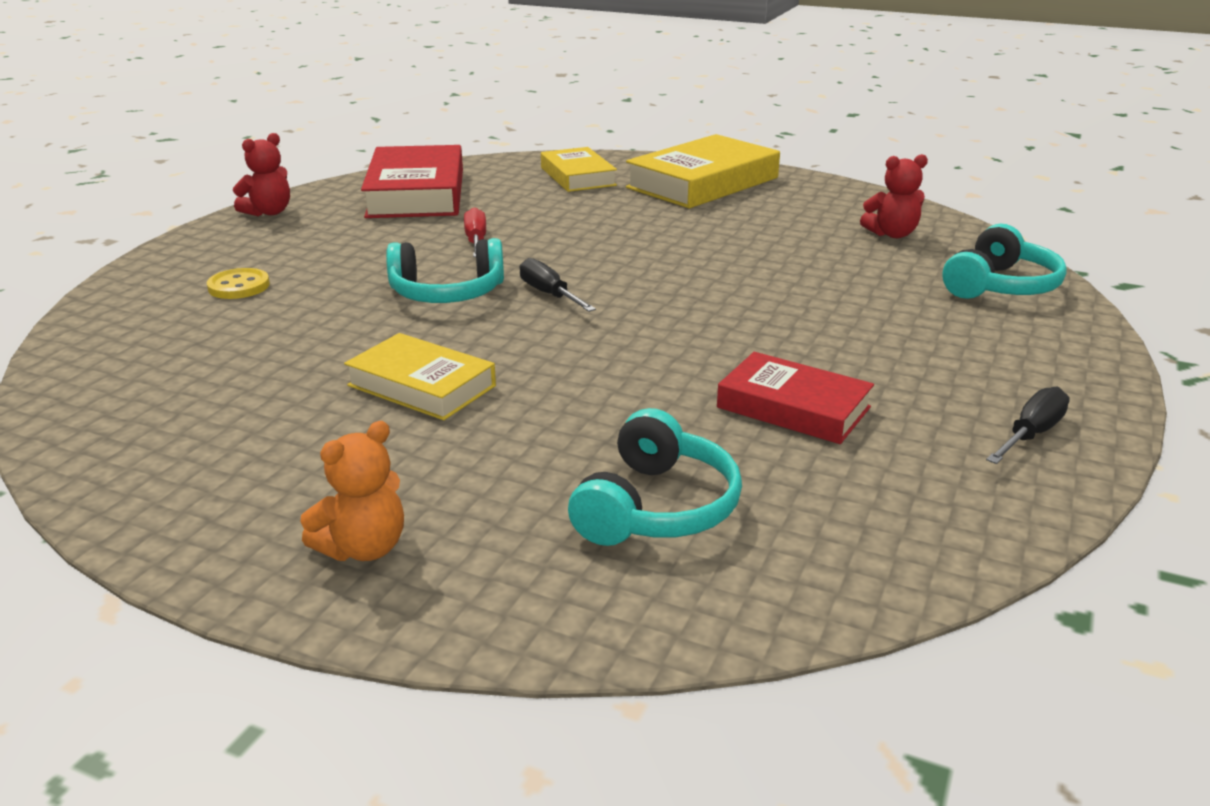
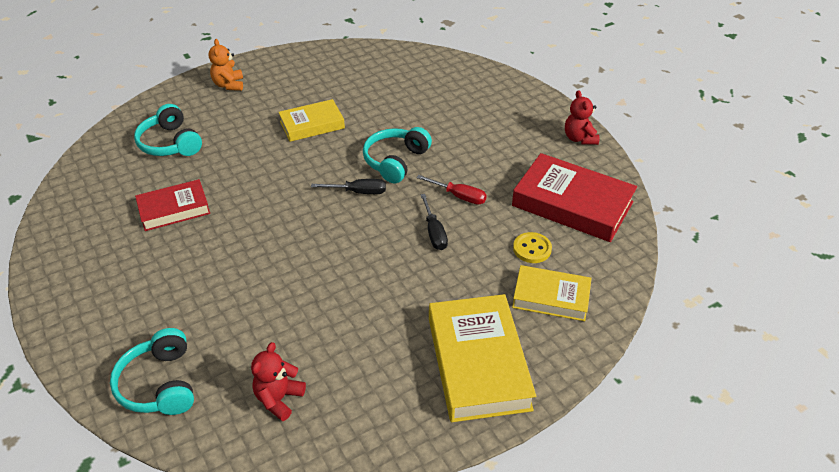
camera: 125 degrees right, 15 degrees up
yellow button [207,268,270,299] -> yellow button moved to [513,232,552,263]
black screwdriver [986,387,1070,464] -> black screwdriver moved to [420,194,448,250]

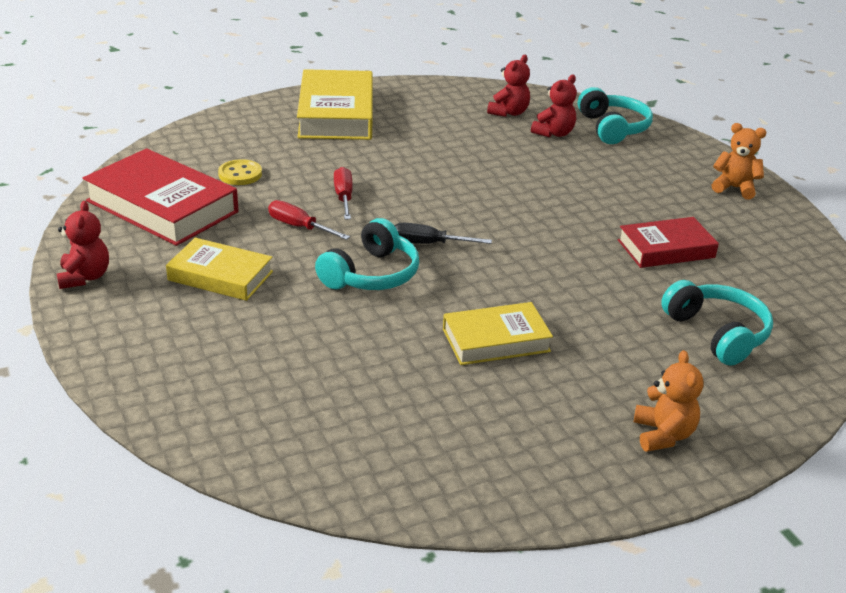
camera: 175 degrees left, 10 degrees down
black screwdriver [420,194,448,250] -> red screwdriver [334,167,352,219]
yellow book [512,265,592,321] -> yellow book moved to [166,238,273,301]
none -> red teddy bear [531,75,577,137]
none -> orange teddy bear [712,123,767,200]

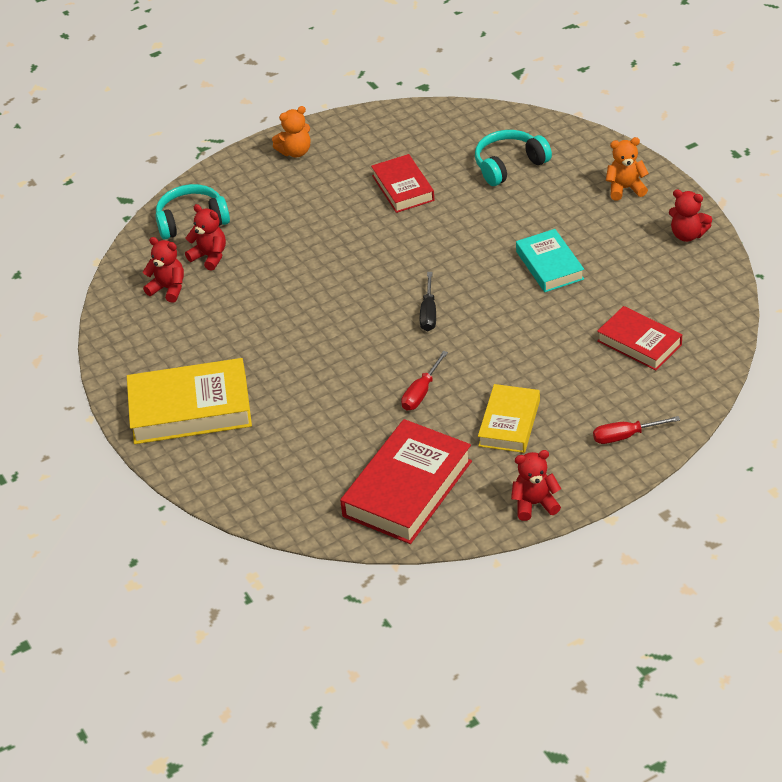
camera: 90 degrees left, 10 degrees up
yellow button [218,159,262,185] -> none
turquoise headphones [315,218,419,290] -> none
red screwdriver [334,167,352,219] -> red screwdriver moved to [593,416,680,444]
yellow book [443,302,553,365] -> turquoise book [516,229,584,292]
orange teddy bear [712,123,767,200] -> orange teddy bear turned 135 degrees counterclockwise [272,106,310,157]
none -> red book [597,306,682,371]
none -> red teddy bear [669,189,712,242]

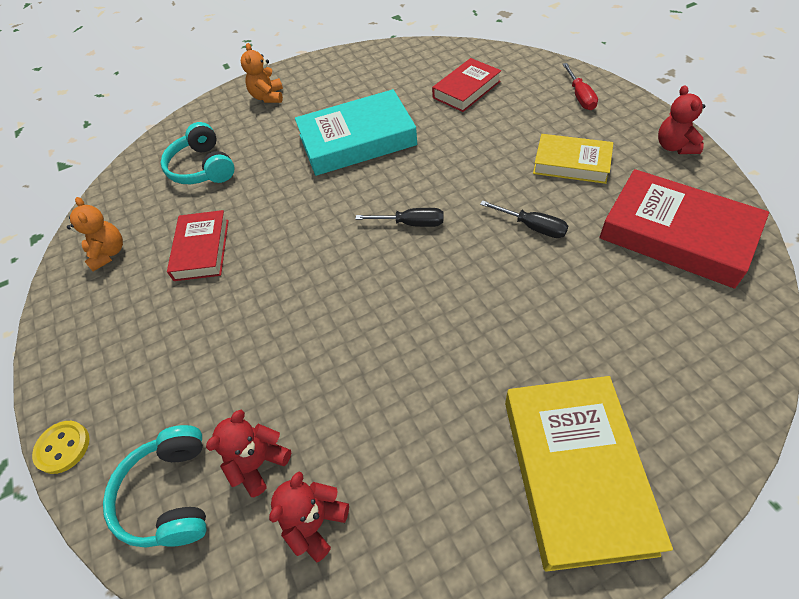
camera: 85 degrees left, 10 degrees up
orange teddy bear [272,106,310,157] -> orange teddy bear moved to [67,197,123,271]
red book [371,154,435,213] -> red book turned 75 degrees counterclockwise [167,210,229,281]
red screwdriver [401,351,448,411] -> black screwdriver [480,200,568,238]
turquoise book [516,229,584,292] -> turquoise book [295,89,417,176], size x1.63
red teddy bear [669,189,712,242] -> none
none -> yellow button [32,421,89,474]

